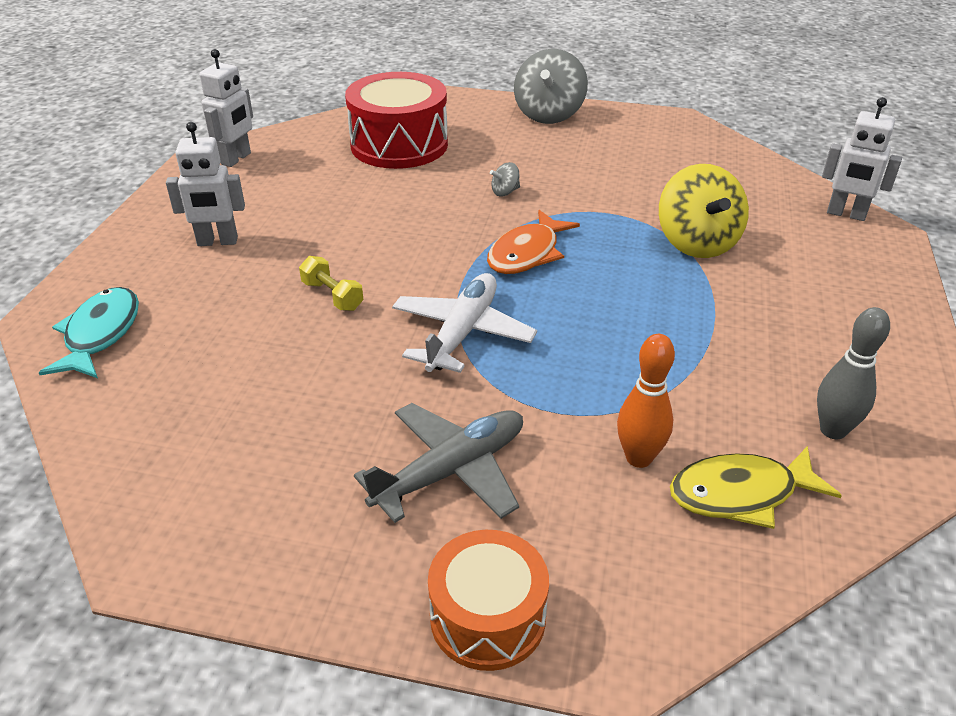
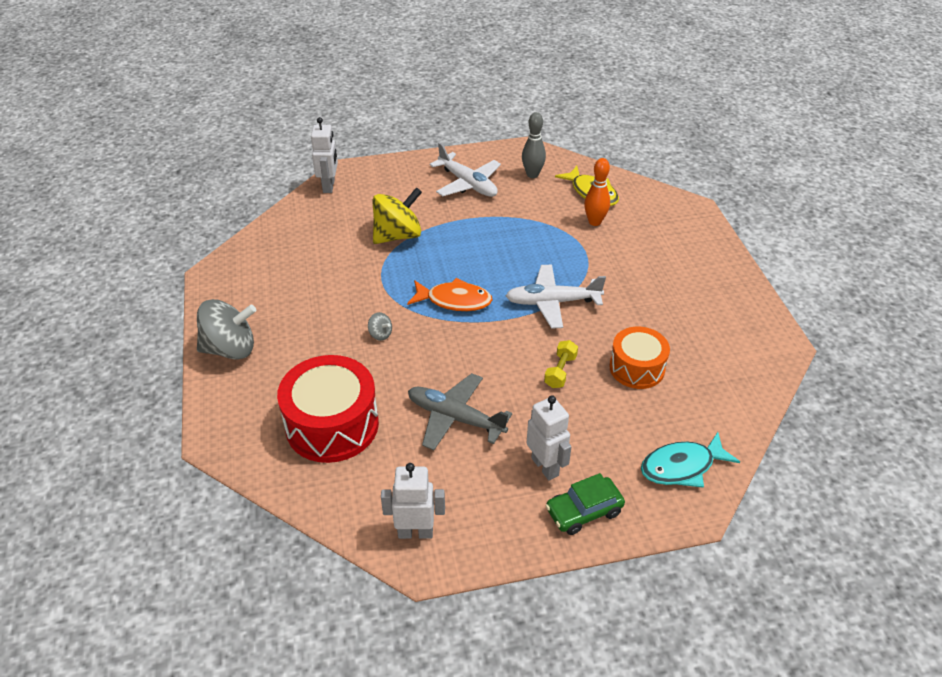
camera: 115 degrees left, 5 degrees up
grey plane [354,403,523,523] -> grey plane moved to [408,373,512,450]
orange drum [428,530,549,671] -> orange drum moved to [609,327,670,389]
none -> white plane [430,142,501,197]
none -> green car [546,473,625,535]

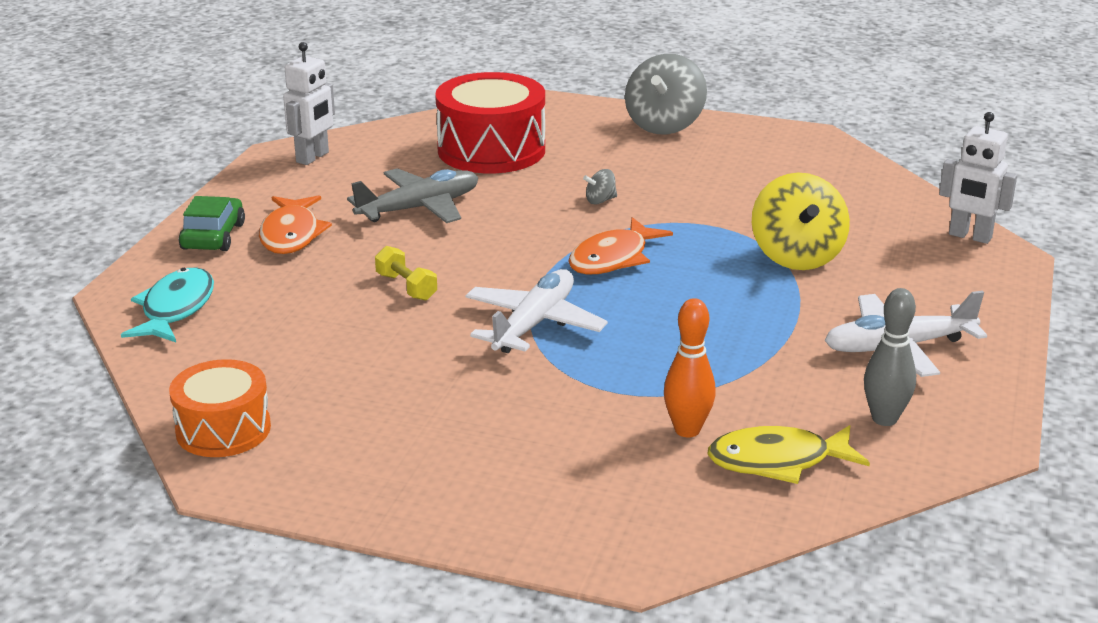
camera: 120 degrees right, 15 degrees down
white robot [527,395,571,480] -> orange fish [259,196,332,254]
orange drum [609,327,670,389] -> orange drum moved to [169,359,271,457]

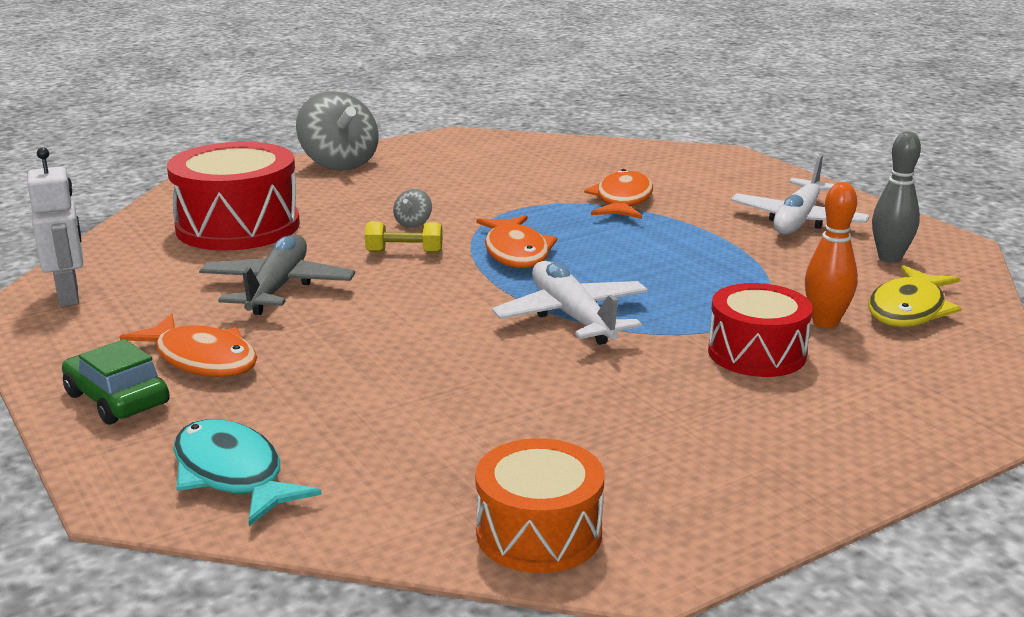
camera: 50 degrees left, 5 degrees down
yellow dumbbell [375,246,437,301] -> yellow dumbbell moved to [365,222,443,253]
yellow spinning top [752,173,850,270] -> orange fish [584,169,653,219]
white robot [939,112,1017,244] -> none
none -> red drum [708,283,813,377]

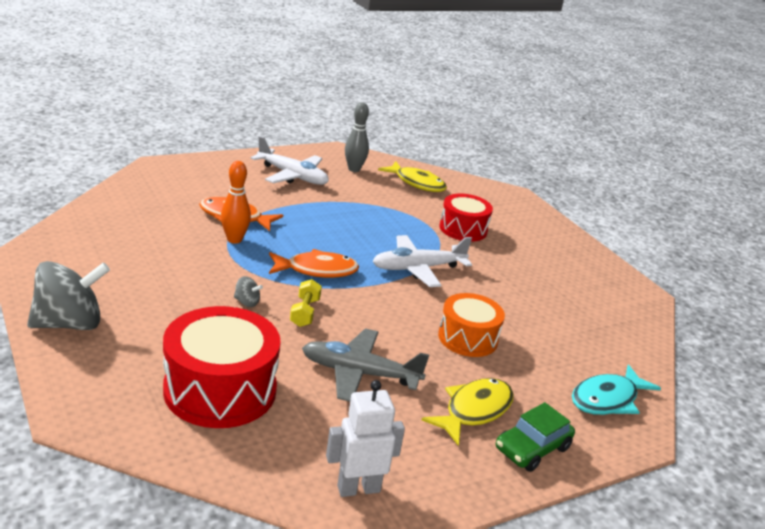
camera: 90 degrees left, 5 degrees up
orange fish [120,314,257,377] -> yellow fish [422,378,514,446]
orange drum [475,438,604,573] -> orange drum moved to [438,293,505,357]
orange bowling pin [805,182,858,328] -> orange bowling pin moved to [221,161,251,244]

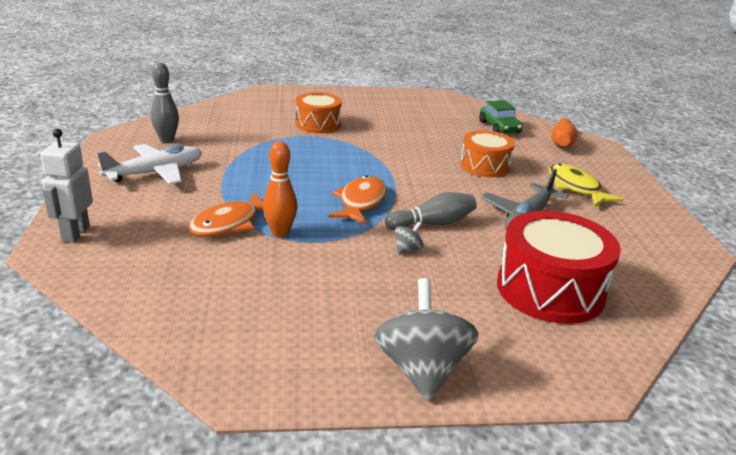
camera: 65 degrees left, 0 degrees up
yellow dumbbell [290,279,322,327] -> grey bowling pin [385,192,477,230]
white robot [326,380,405,497] -> white robot moved to [40,129,93,243]
white plane [373,235,472,287] -> none
yellow fish [378,161,447,192] -> none
red drum [439,193,493,242] -> orange drum [296,92,342,134]
green car [496,402,575,472] -> green car moved to [479,100,523,133]
turquoise fish [572,364,661,415] -> orange bowling pin [551,118,577,148]

